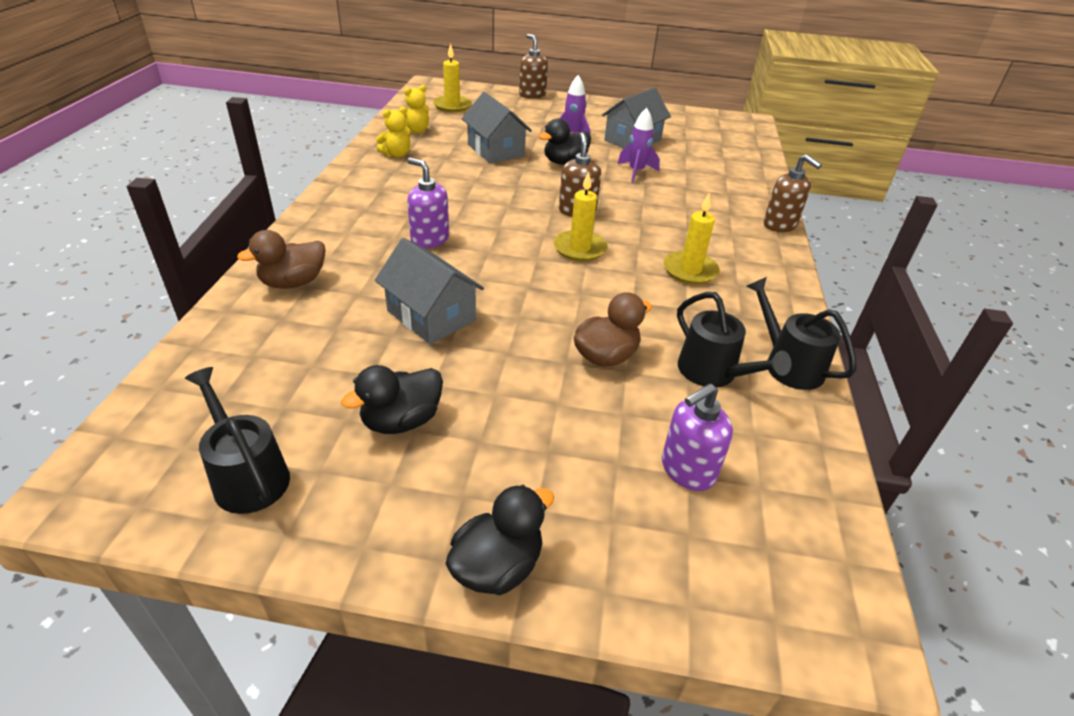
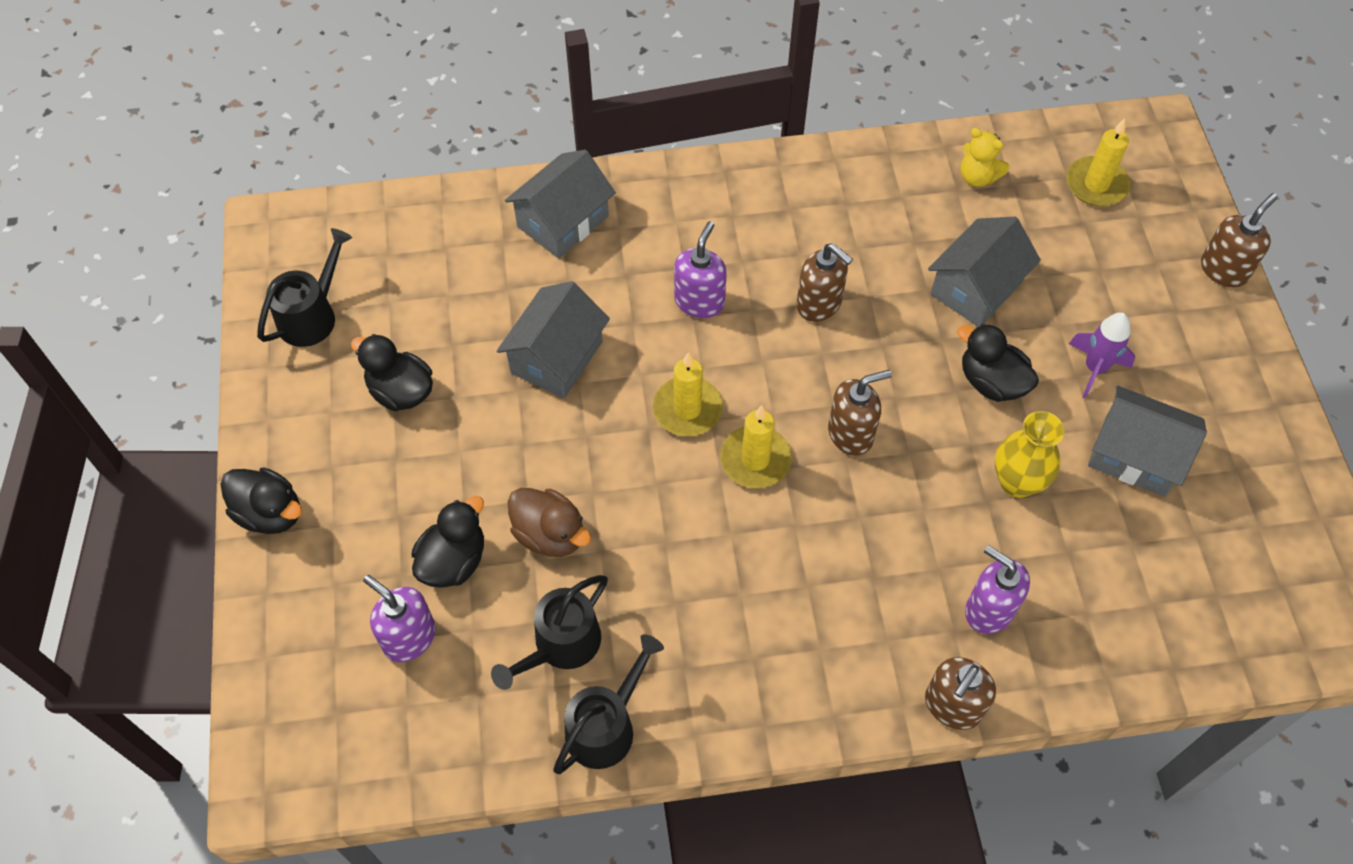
camera: 75 degrees right, 20 degrees up
brown duck [237,230,325,289] -> grey house [505,150,616,258]
yellow teddy bear [376,107,410,158] -> none
purple rocket [618,108,660,183] -> yellow vase [995,411,1065,498]
yellow candle [664,194,720,284] -> yellow candle moved to [653,352,723,437]
none -> black duck [412,496,484,588]
none -> brown soap dispenser [797,243,853,322]
none -> purple soap dispenser [965,545,1030,634]

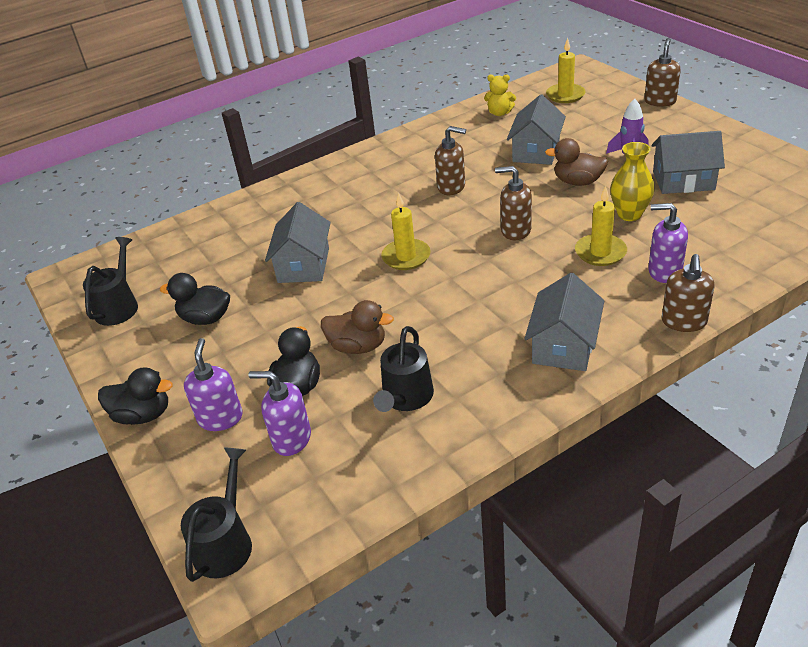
camera: 20 degrees left, 20 degrees down
grey house [505,150,616,258] -> grey house moved to [524,273,604,371]
black watering can [553,634,664,774] -> black watering can moved to [181,448,252,582]
purple soap dispenser [674,221,727,318] -> purple soap dispenser moved to [184,338,243,431]
yellow candle [720,405,792,488] -> yellow candle moved to [575,186,627,266]
brown soap dispenser [828,370,892,456] -> brown soap dispenser turned 120 degrees counterclockwise [495,166,532,240]
black duck [957,324,1039,402] -> brown duck [545,138,608,186]

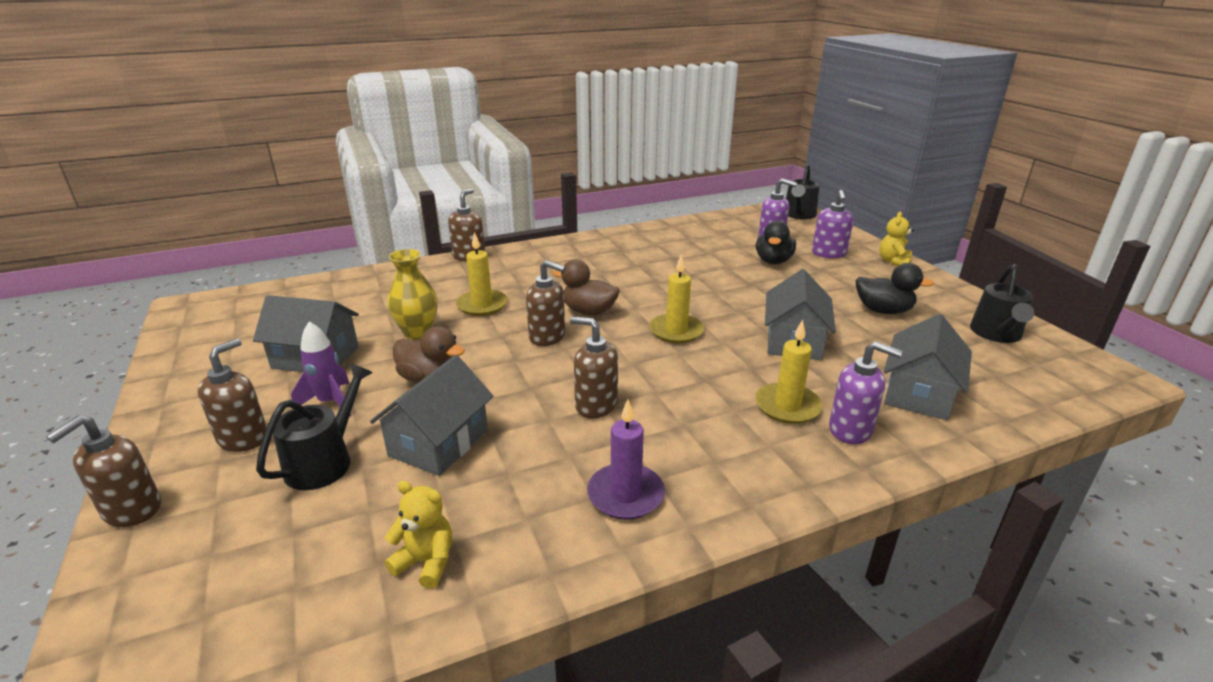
camera: 175 degrees left, 10 degrees down
black duck [98,368,173,424] -> yellow teddy bear [879,212,914,266]
brown duck [321,300,394,354] -> brown duck moved to [553,259,620,316]
black watering can [373,326,434,412] -> black watering can moved to [256,364,373,490]
grey house [524,273,604,371] -> grey house moved to [884,314,972,421]
yellow candle [546,38,586,103] -> yellow candle moved to [755,319,822,424]
purple soap dispenser [648,203,688,283] -> purple soap dispenser moved to [829,342,903,444]
none -> brown soap dispenser [198,338,267,452]
none -> purple candle [587,399,665,520]

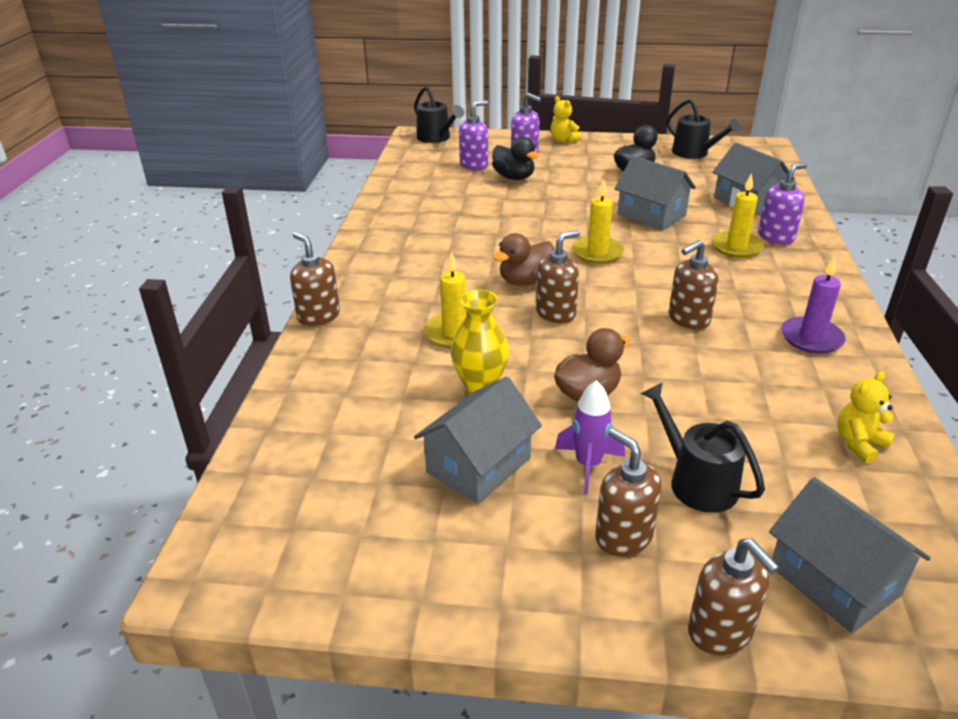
camera: 60 degrees left, 5 degrees up
grey house [370,355,494,476] -> grey house moved to [769,477,931,633]

